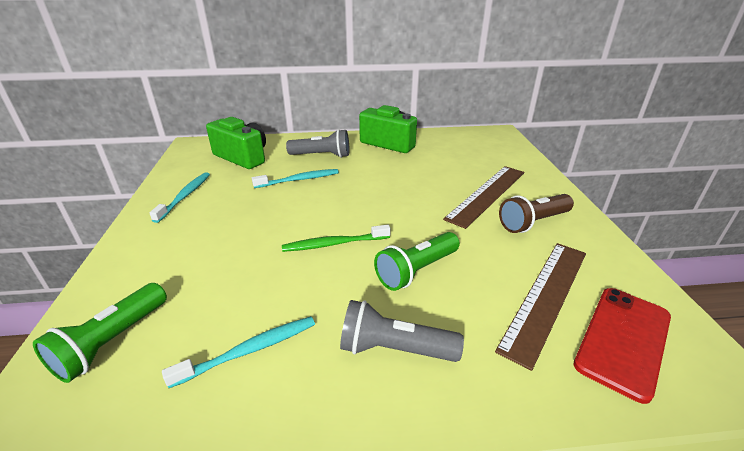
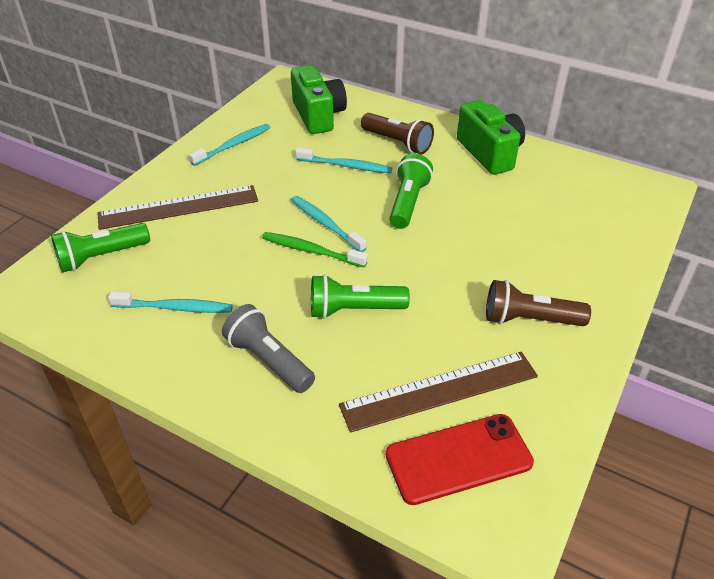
camera: 35 degrees right, 10 degrees up
grey flashlight [286,129,349,158] -> brown flashlight [361,113,434,154]
brown ruler [443,166,524,229] -> brown ruler moved to [98,185,258,230]
none -> turquoise toothbrush [291,196,366,252]
none -> green flashlight [389,154,433,229]

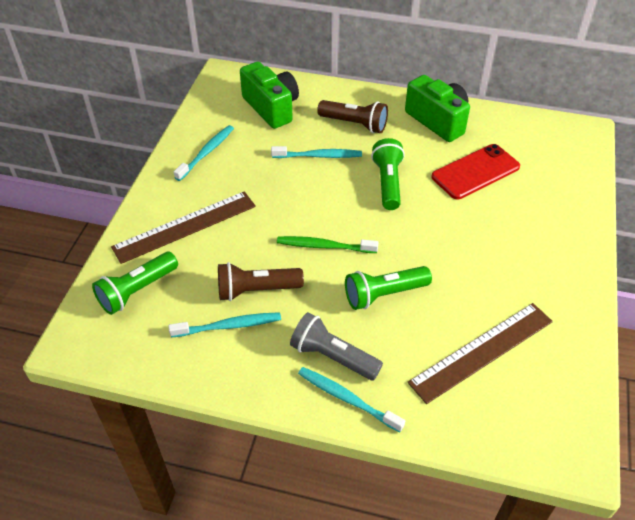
camera: 15 degrees left, 5 degrees up
turquoise toothbrush [291,196,366,252] -> turquoise toothbrush moved to [298,367,405,432]
red phone [386,414,534,505] -> red phone moved to [431,144,520,199]
brown flashlight [486,280,591,326] -> brown flashlight moved to [218,262,304,301]

